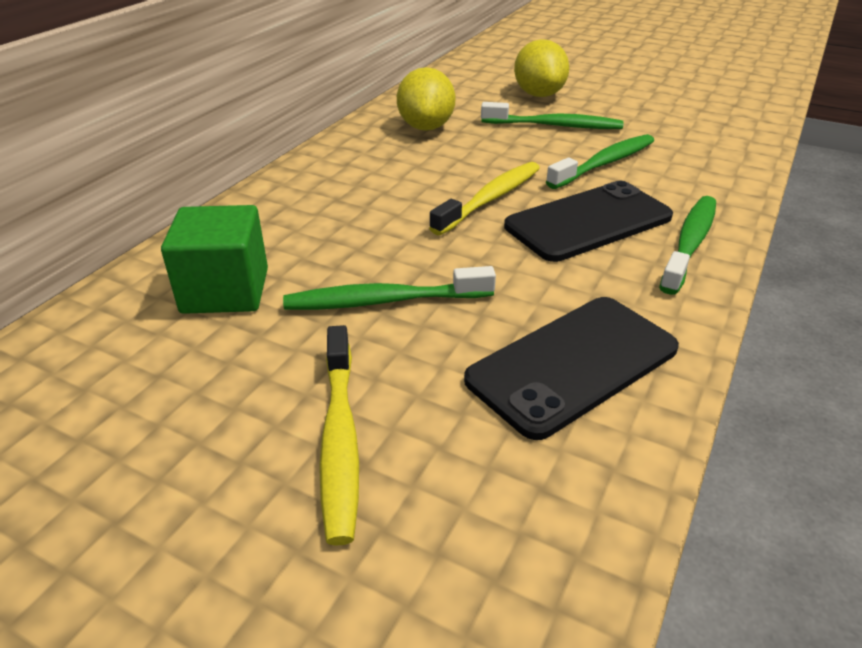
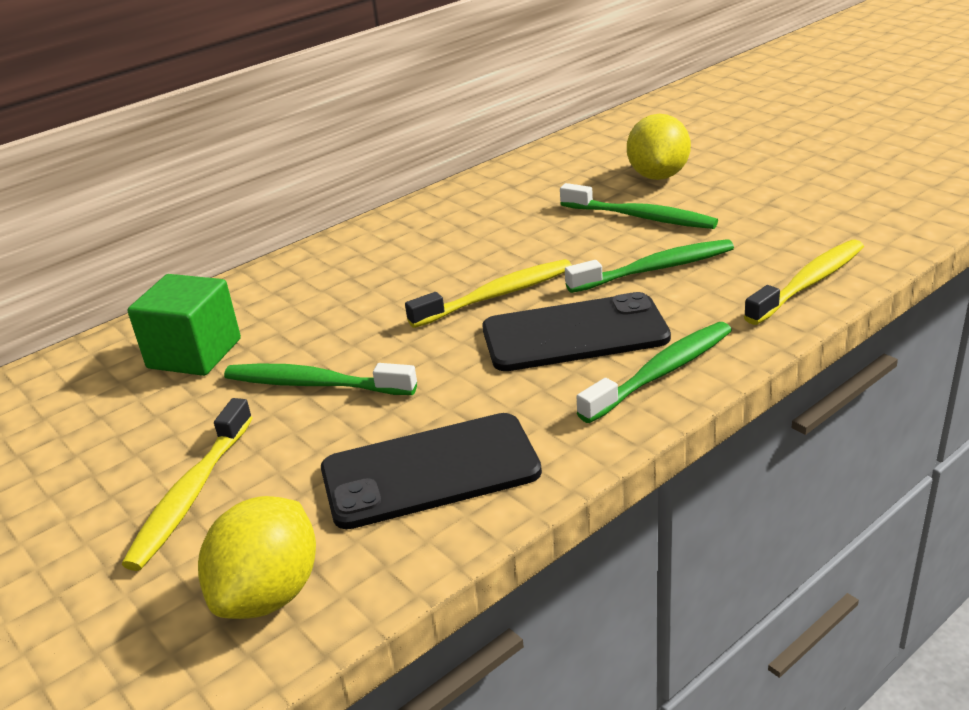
camera: 25 degrees right, 5 degrees down
yellow lemon [397,67,455,131] -> yellow lemon moved to [198,496,316,619]
none -> yellow toothbrush [744,239,864,325]

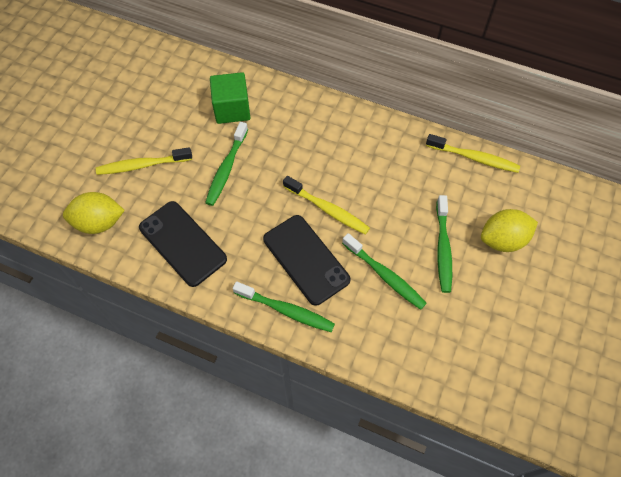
camera: 60 degrees right, 30 degrees up
green toothbrush [224,363,417,395] -> green toothbrush turned 150 degrees counterclockwise [205,122,248,206]
yellow toothbrush [744,239,864,325] -> yellow toothbrush moved to [426,134,520,173]

